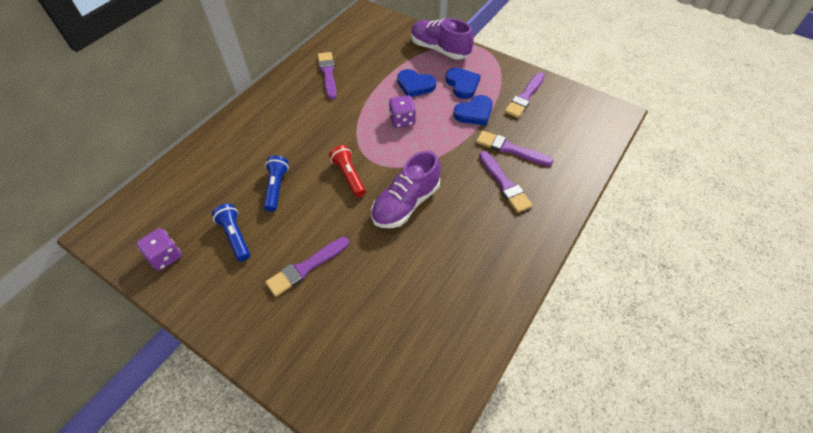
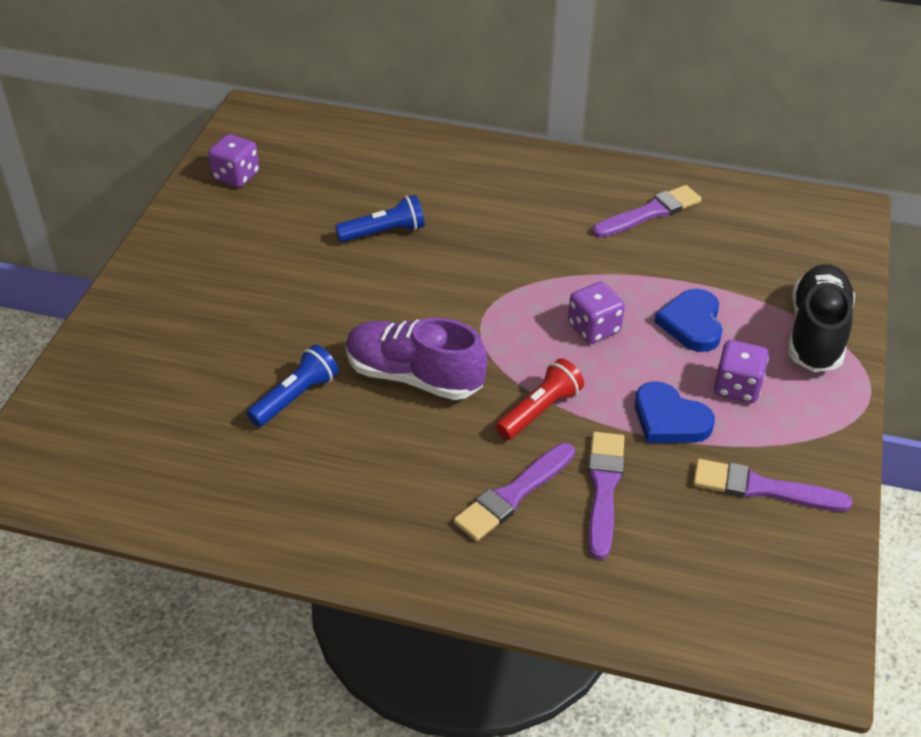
camera: 70 degrees right, 10 degrees down
blue flashlight [212,203,250,262] -> blue flashlight moved to [247,345,339,427]
purple brush [265,237,349,297] -> none
red flashlight [329,145,366,197] -> red flashlight moved to [495,358,584,440]
purple shoe [411,18,474,59] -> black shoe [788,264,855,372]
blue heart [446,68,481,99] -> purple dice [714,340,769,403]

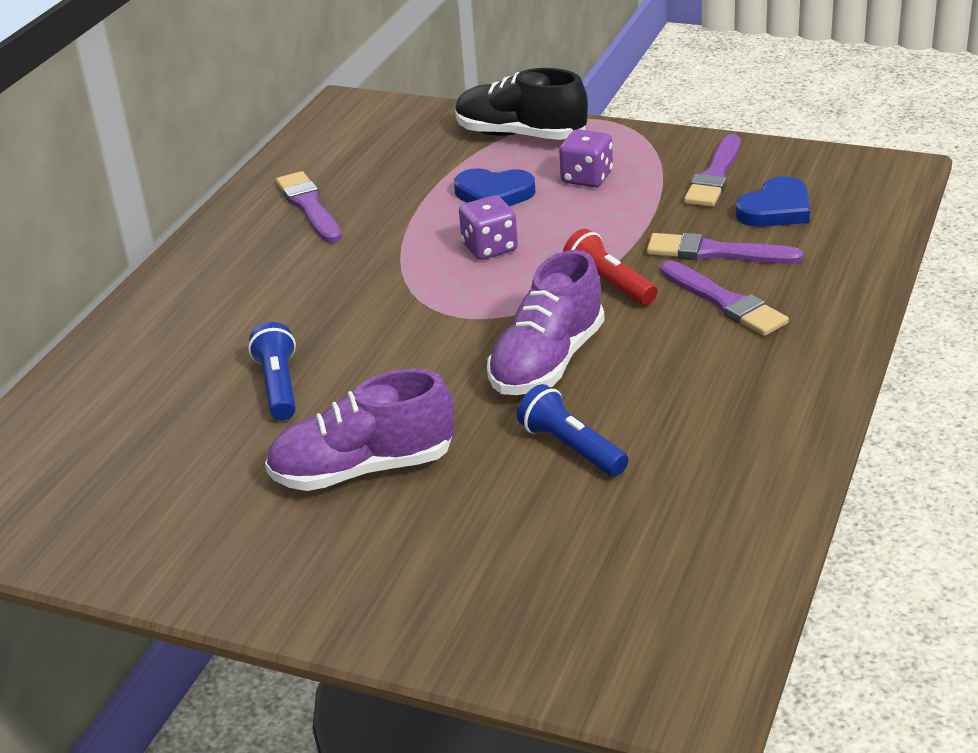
camera: 80 degrees left, 10 degrees down
purple dice [208,134,259,187] -> none
blue heart [635,381,715,443] -> blue heart moved to [736,176,810,227]
none -> purple shoe [265,369,454,491]

